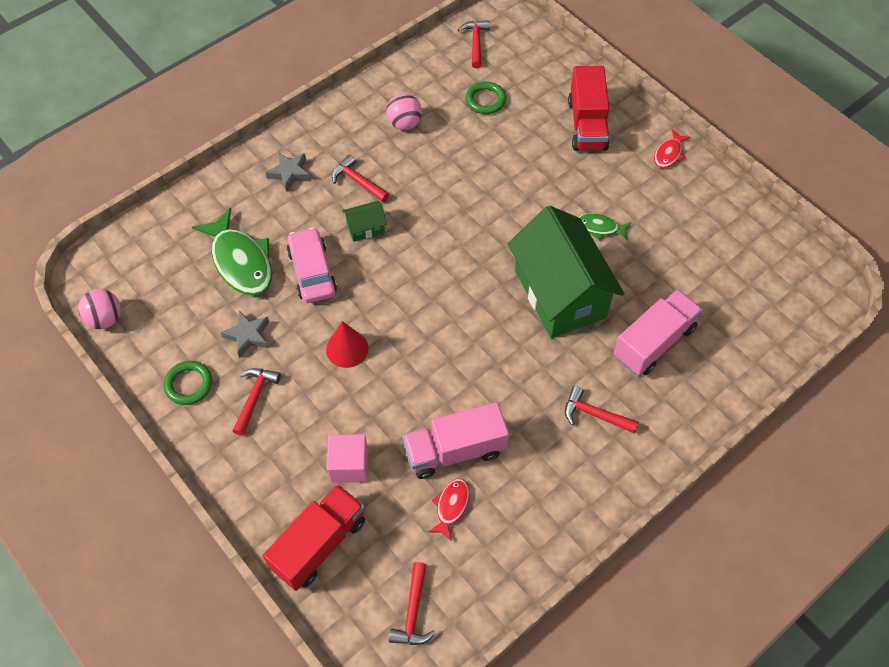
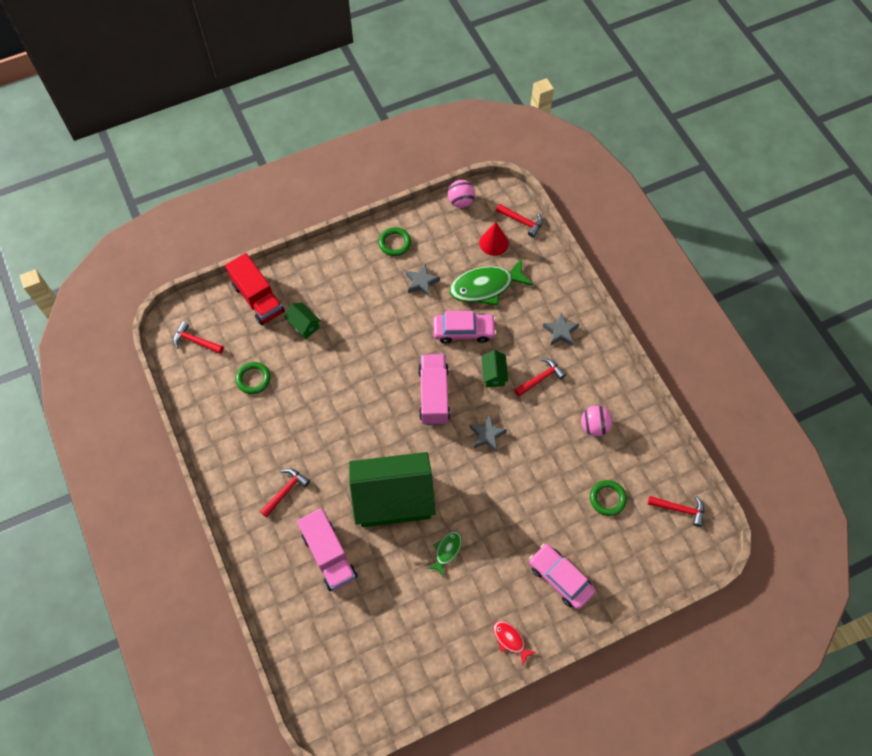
camera: 105 degrees right, 5 degrees up
red hammer [233,368,281,436] -> red hammer moved to [496,204,543,238]
red cone [326,321,368,368] -> red cone moved to [479,222,509,256]
pink cube [327,434,368,483] -> green house [284,303,321,339]
pink truck [403,402,509,479] -> pink truck moved to [418,354,450,425]
red fish [428,479,470,541] -> green ring [236,362,271,394]
red truck [568,66,610,151] -> pink car [529,544,596,609]
none -> grey star [469,415,507,452]

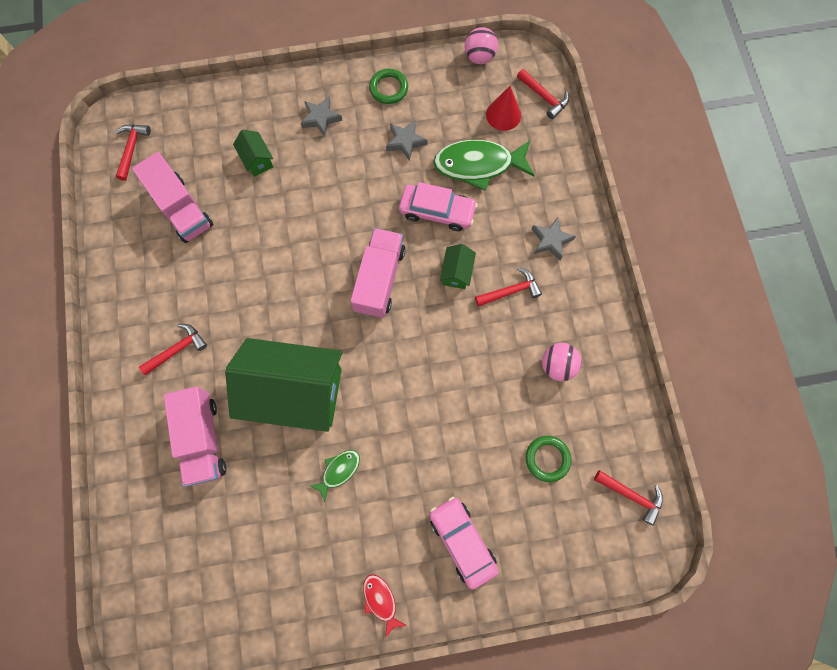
camera: 15 degrees right, 10 degrees up
red hammer [173,322,224,354] -> red hammer turned 60 degrees clockwise [115,124,151,181]
red truck [225,253,285,325] -> none
green ring [236,362,271,394] -> pink truck [132,152,214,243]
grey star [469,415,507,452] -> grey star moved to [300,97,343,137]

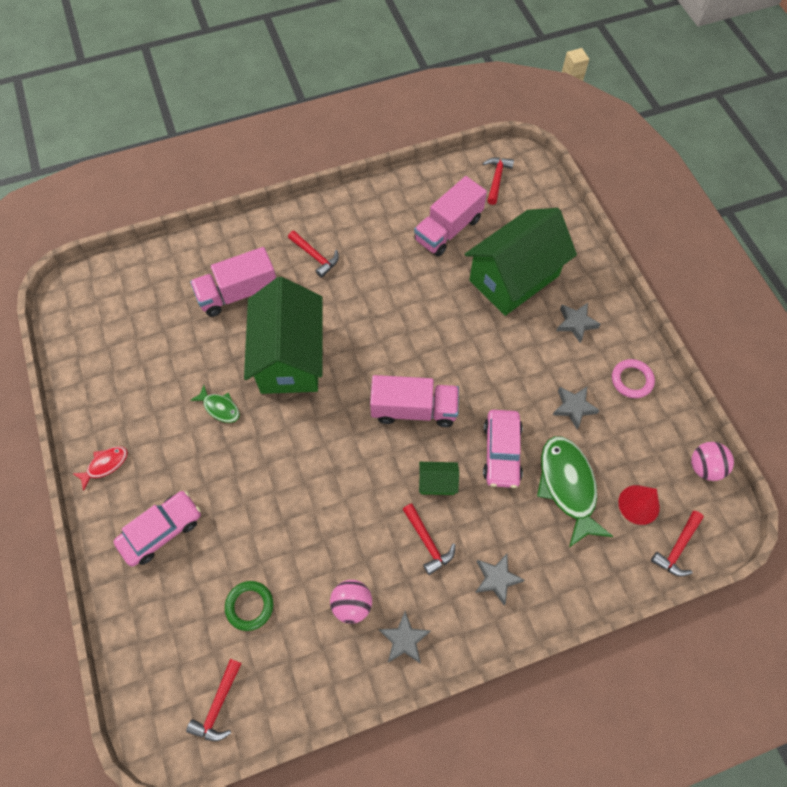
camera: 80 degrees right, 10 degrees down
red hammer [115,124,151,181] -> red hammer turned 75 degrees counterclockwise [483,158,514,205]
green house [233,130,273,177] -> green house [465,208,577,316], size x2.49
green ring [369,69,408,104] -> pink ring [612,359,655,398]
none -> grey star [379,611,430,663]

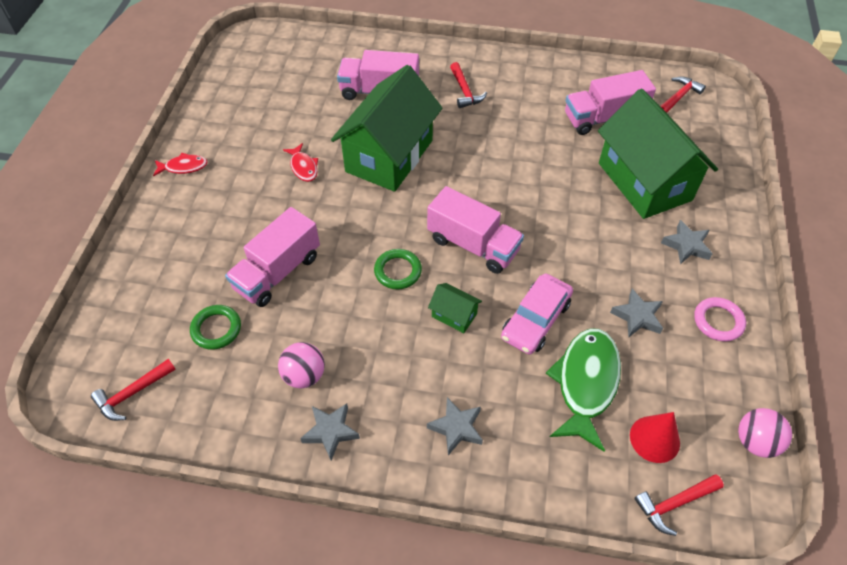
camera: 30 degrees right, 10 degrees down
pink car [114,491,201,566] -> none
green fish [190,385,240,423] -> red fish [283,143,318,182]
red hammer [403,503,455,575] -> none
green house [465,208,577,316] -> green house turned 75 degrees clockwise [598,89,718,219]
none -> pink truck [225,207,320,307]
none -> green ring [374,249,422,289]

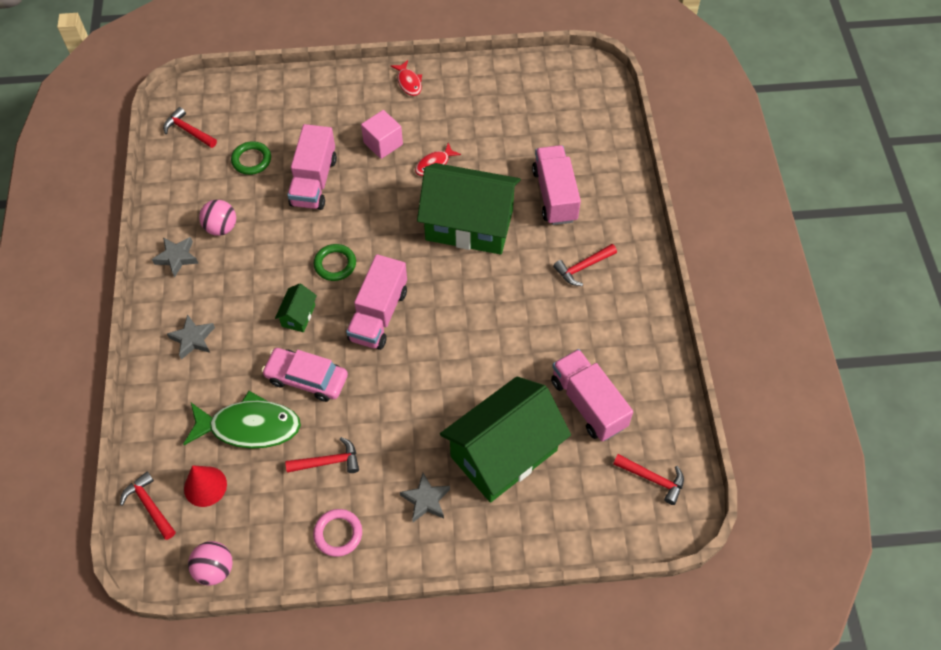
camera: 75 degrees right, 5 degrees up
pink truck [225,207,320,307] -> pink truck turned 105 degrees counterclockwise [287,124,337,210]
grey star [610,289,663,337] -> red hammer [285,437,359,473]
none -> pink cube [361,110,403,159]

